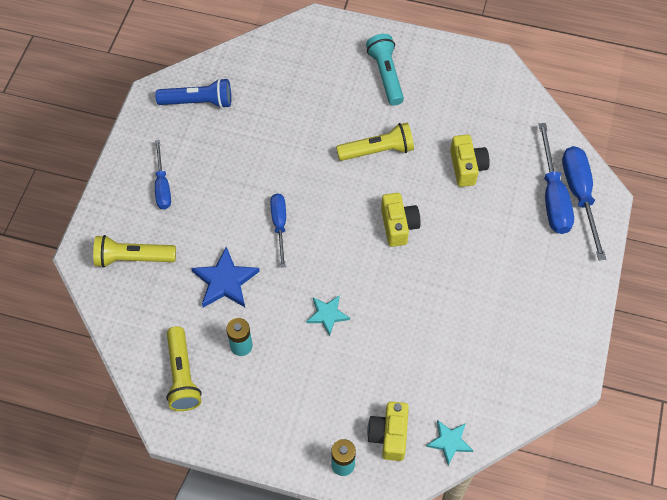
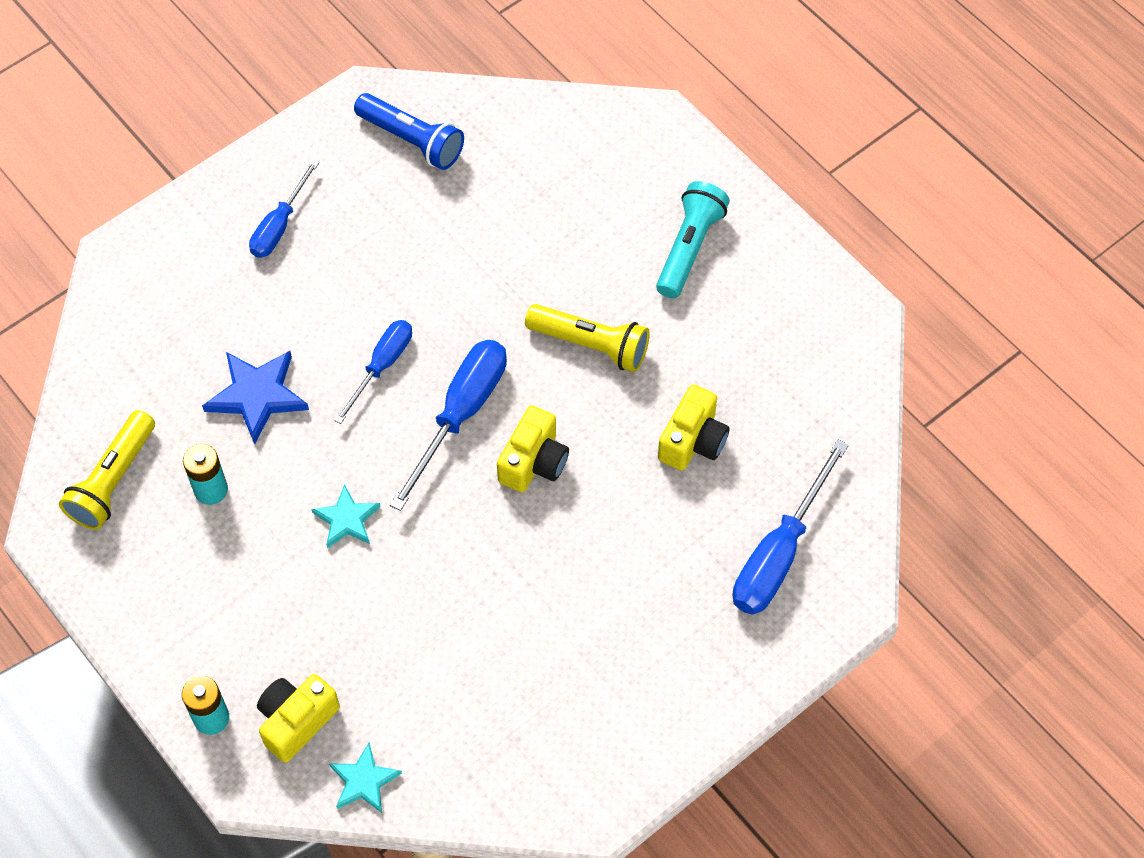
camera: 35 degrees right, 0 degrees up
yellow flashlight [93,235,176,268] -> none
blue screwdriver [562,146,606,260] -> blue screwdriver moved to [390,340,507,511]

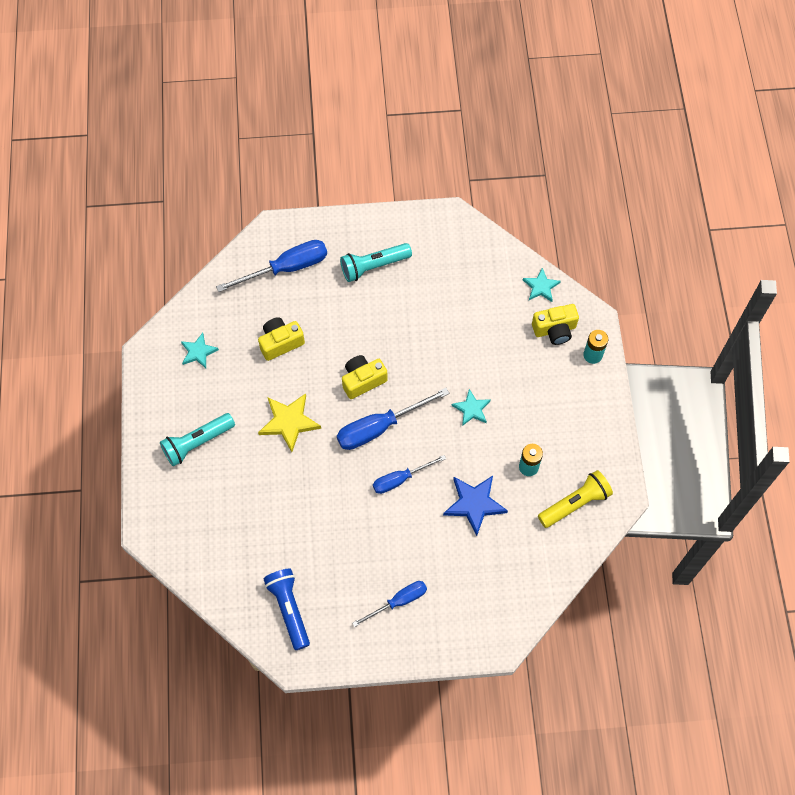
camera: 145 degrees left, 5 degrees up
yellow flashlight [525,304,650,372] -> yellow star [258,393,321,452]
none -> turquoise star [181,333,219,368]
none -> turquoise flashlight [340,243,412,282]

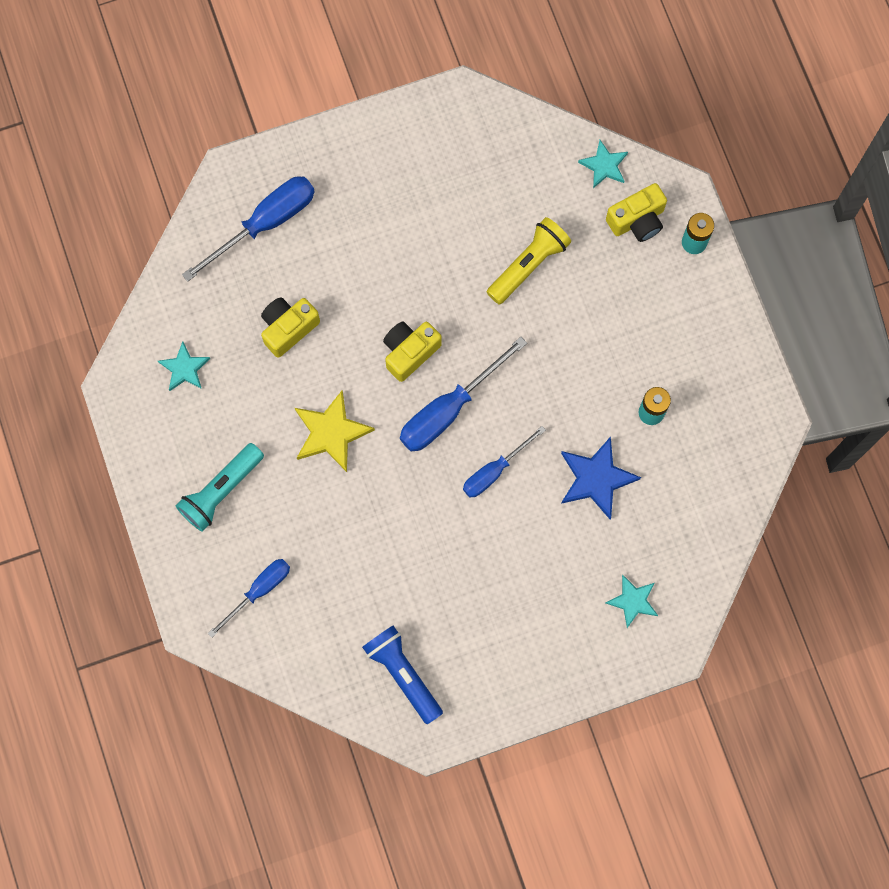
camera: 15 degrees left, 10 degrees up
turquoise flashlight [340,243,412,282] -> none
blue screwdriver [353,581,427,627] -> blue screwdriver moved to [208,559,290,638]
turquoise star [452,389,491,426] -> turquoise star moved to [606,575,658,628]
yellow flashlight [538,470,613,528] -> yellow flashlight moved to [487,217,571,305]

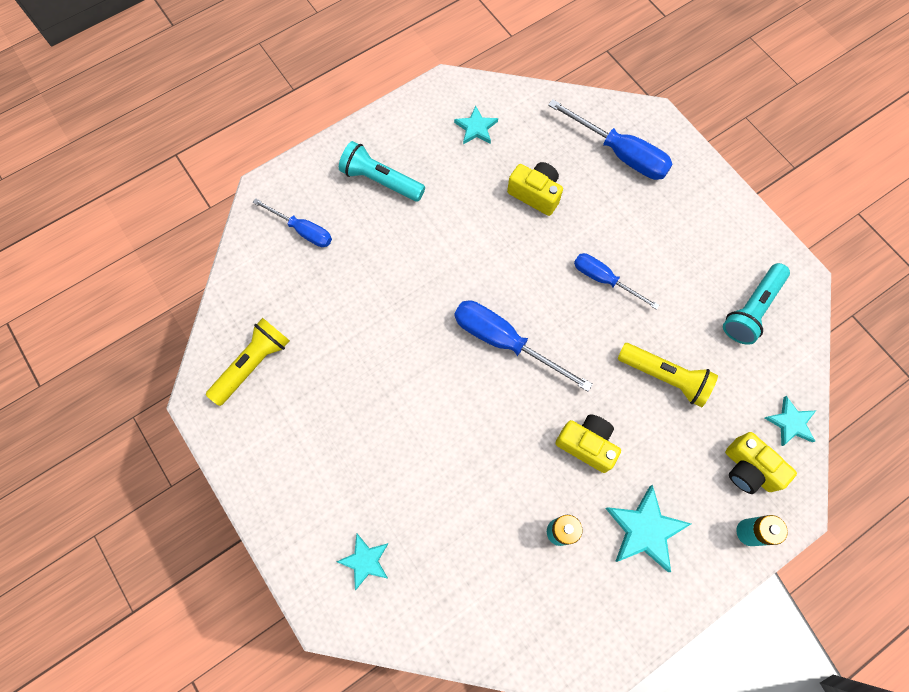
camera: 75 degrees right, 5 degrees down
yellow star [295,390,375,472] -> none
blue flashlight [362,626,443,724] -> yellow flashlight [206,318,290,406]
yellow camera [383,322,442,382] -> yellow camera moved to [555,414,621,473]
blue screwdriver [463,426,546,497] -> blue screwdriver moved to [574,253,659,310]
blue star [561,437,641,519] -> none
none -> turquoise star [605,485,691,572]
none -> turquoise flashlight [723,263,790,345]

